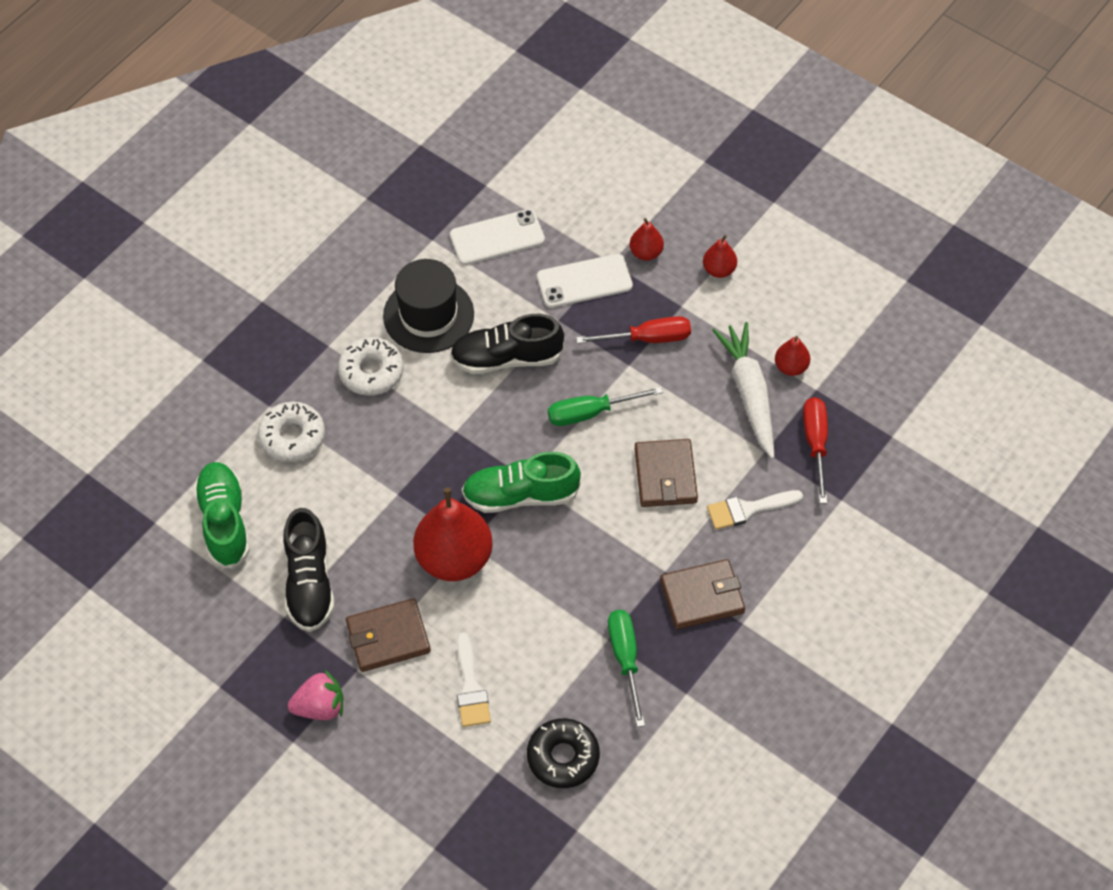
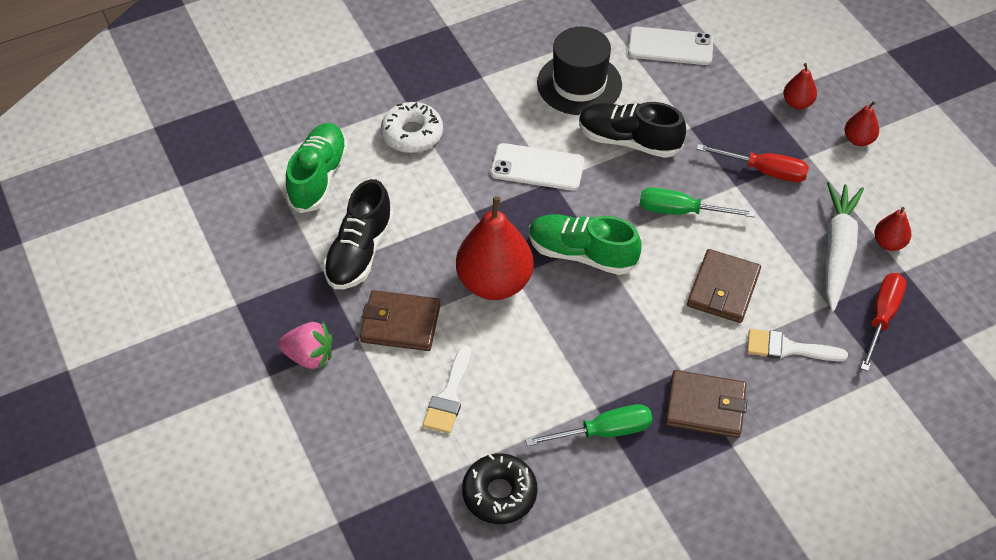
camera: 25 degrees right, 5 degrees down
white donut [338,337,404,396] -> none
white phone [537,254,633,308] -> white phone moved to [491,143,584,191]
green screwdriver [608,610,645,727] -> green screwdriver turned 60 degrees clockwise [525,404,653,446]

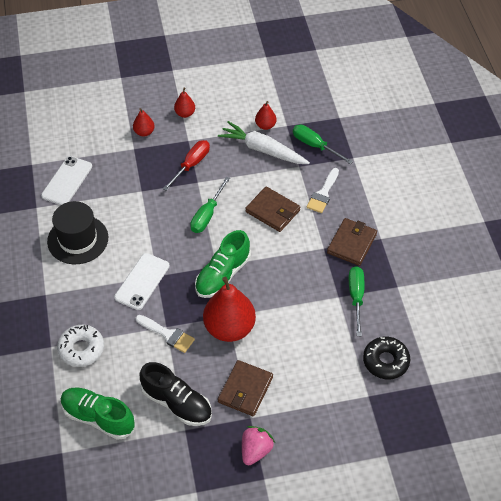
camera: 75 degrees left, 0 degrees up
white brush [423,345,471,434] -> white brush moved to [136,315,195,353]
black shoe [579,102,686,158] -> none
red screwdriver [860,273,906,371] -> green screwdriver [293,125,353,164]

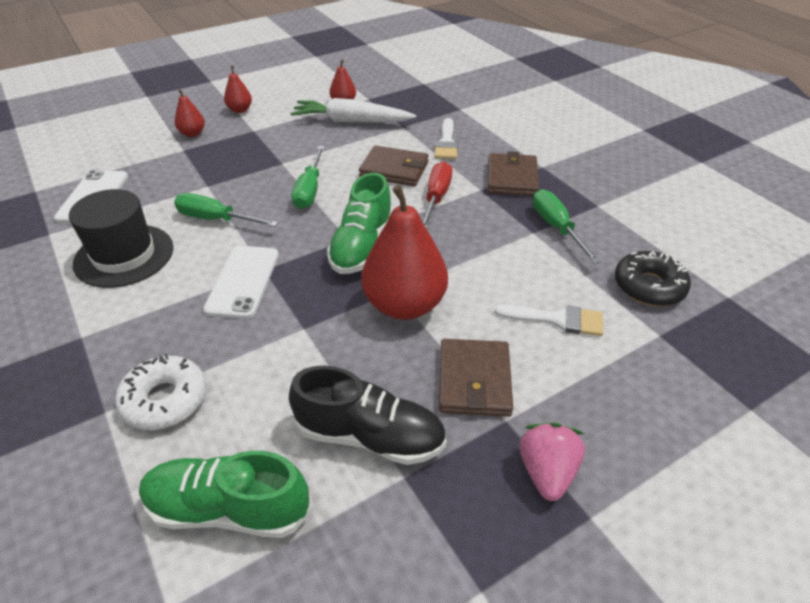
camera: 20 degrees left, 10 degrees down
white brush [136,315,195,353] -> white brush moved to [494,304,603,336]
red screwdriver [163,140,210,191] -> red screwdriver moved to [423,161,453,229]
green screwdriver [293,125,353,164] -> green screwdriver moved to [174,193,278,227]

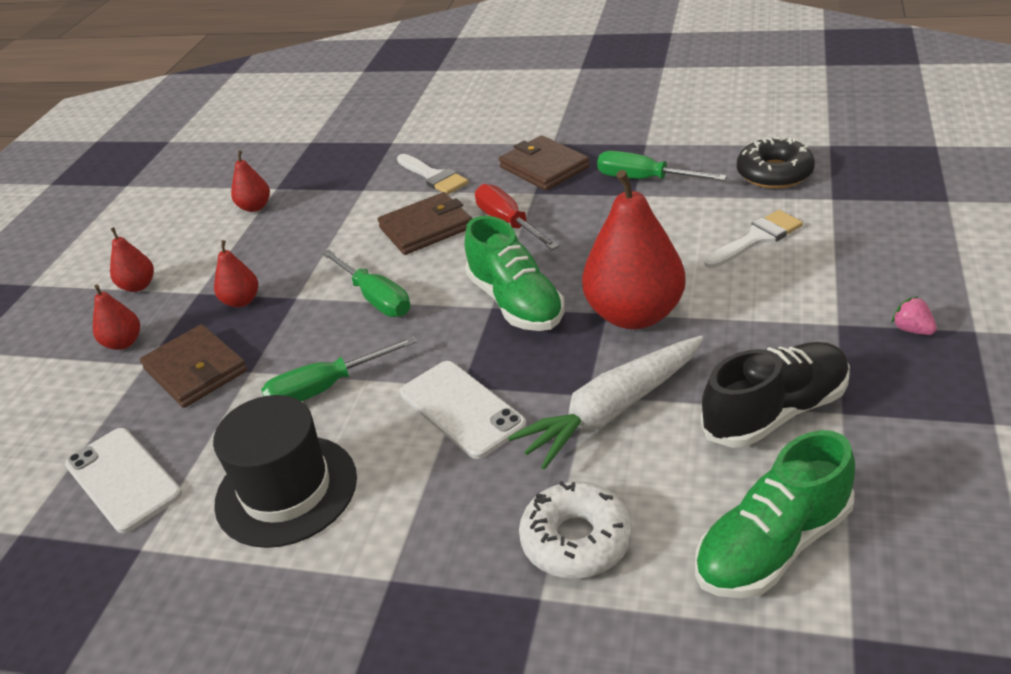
camera: 40 degrees left, 5 degrees down
white carrot [290,98,416,123] -> white carrot moved to [508,336,704,470]
brown wallet [439,339,513,417] -> brown wallet moved to [140,324,247,408]
pink strawberry [520,423,585,501] -> pink strawberry [892,296,937,335], size x0.57
none -> red pear [214,240,258,307]

